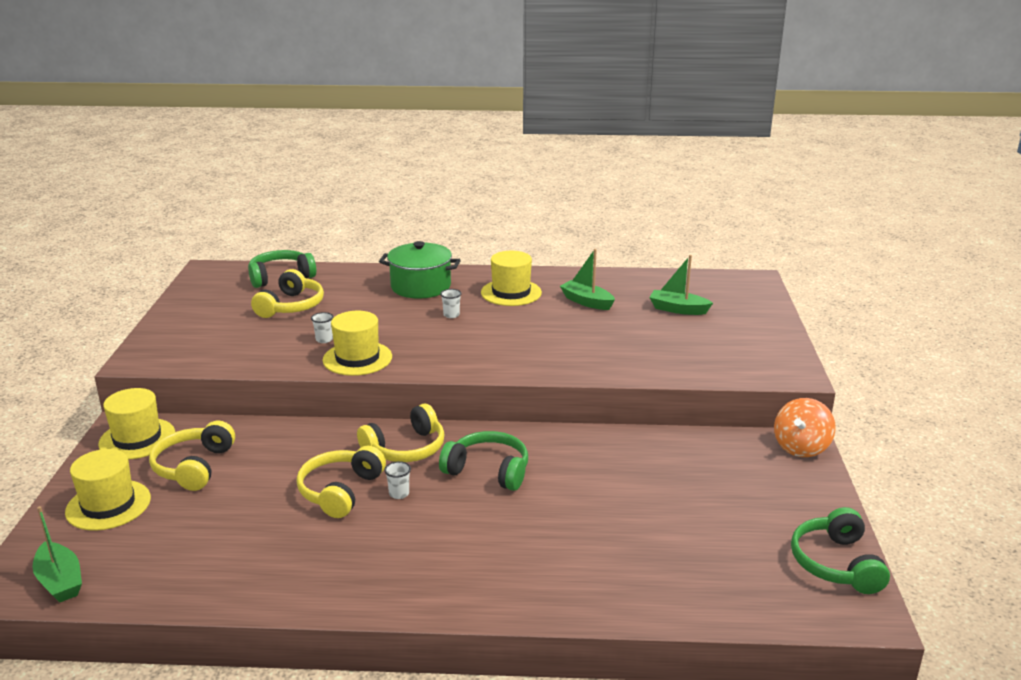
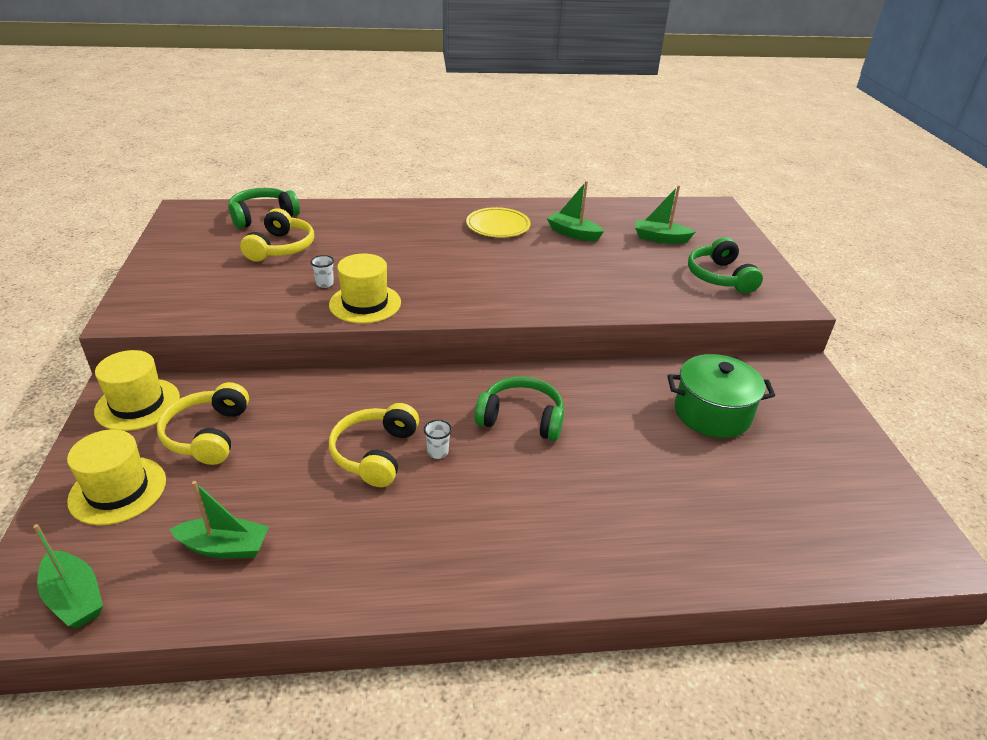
camera: 10 degrees left, 10 degrees up
yellow headphones [357,404,444,462] -> none
green pot [379,241,461,299] -> green pot moved to [667,354,775,438]
white cup [440,289,462,318] -> none
yellow hat [481,251,542,306] -> yellow plate [466,207,531,237]
orange spinning top [774,398,836,457] -> none
green headphones [791,507,890,594] -> green headphones moved to [688,237,763,294]
none -> green boat [170,481,269,558]

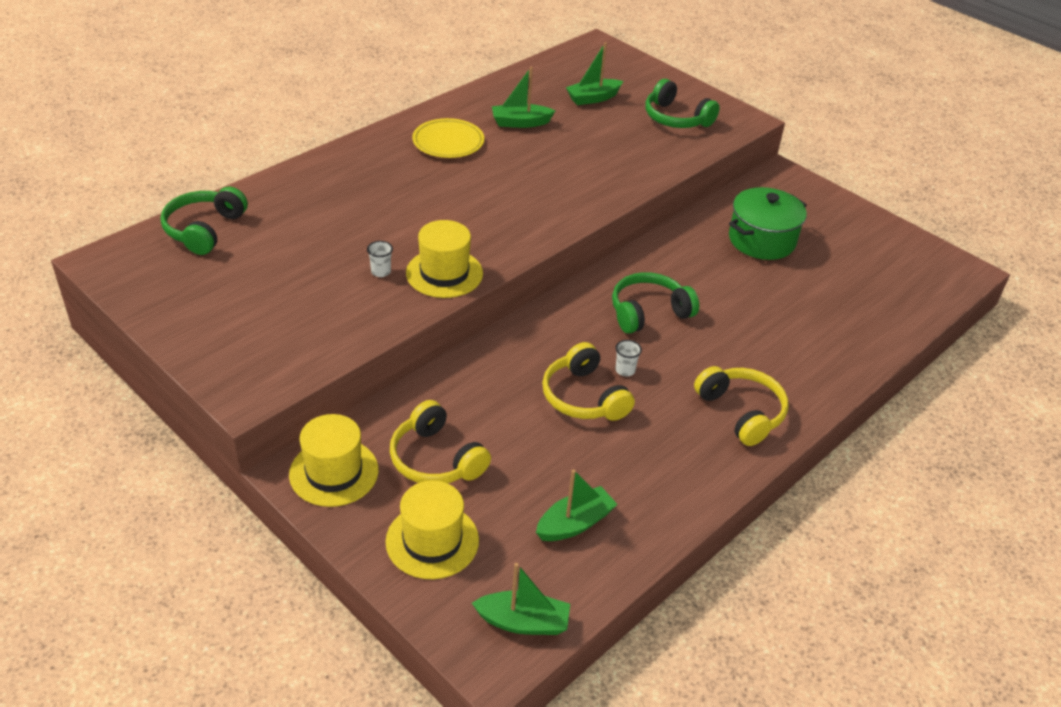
camera: 40 degrees left, 5 degrees up
yellow headphones [240,208,314,262] -> yellow headphones moved to [694,366,788,446]

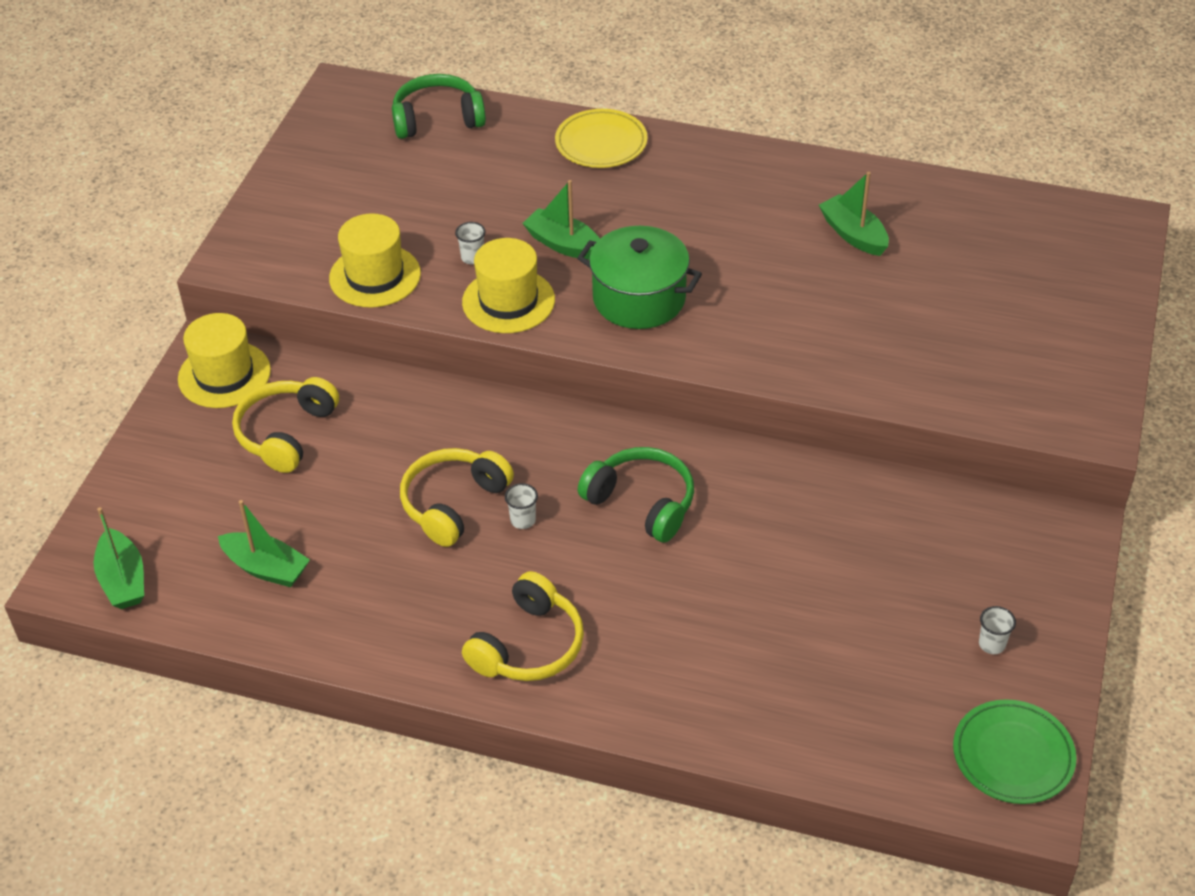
camera: 65 degrees right, 5 degrees up
yellow hat [386,480,479,579] -> yellow hat moved to [329,213,421,308]
yellow plate [412,118,484,158] -> yellow plate moved to [555,109,648,168]
green boat [566,42,623,105] -> green boat moved to [522,180,600,260]
green headphones [645,79,720,128] -> none
green pot [729,187,807,260] -> green pot moved to [577,226,702,329]
none -> green plate [953,699,1076,804]
none -> white cup [979,606,1016,654]

